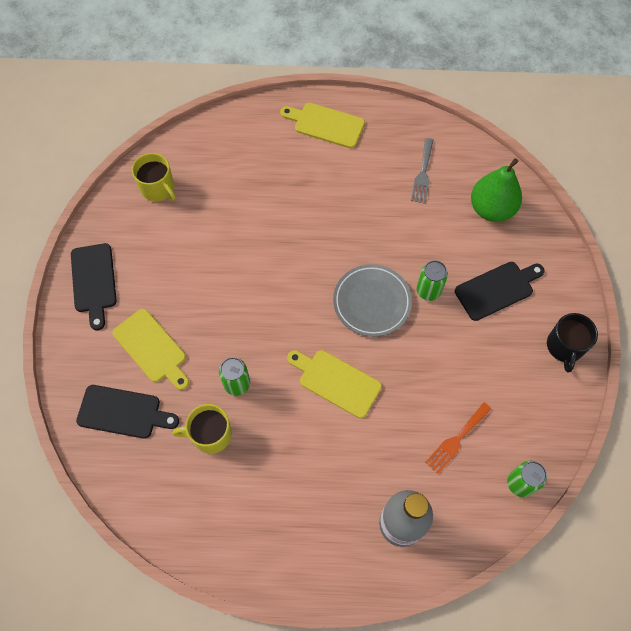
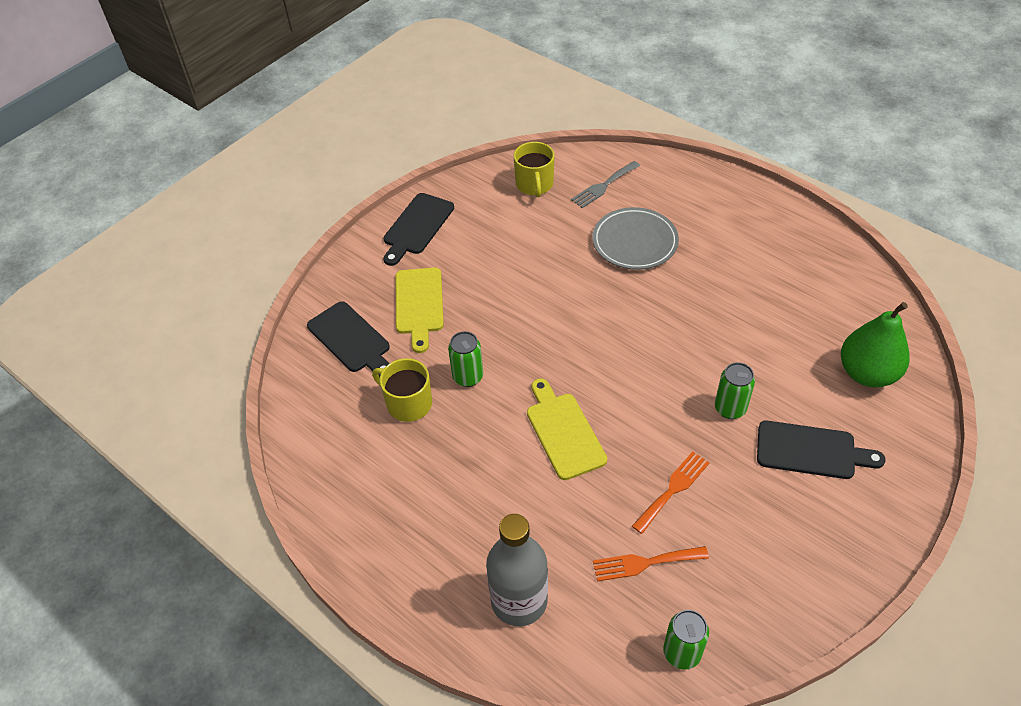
camera: 40 degrees right, 15 degrees down
yellow cutting board [280,103,365,148] -> none
grey plate [333,264,412,337] -> grey plate moved to [592,207,679,270]
grey fork [411,138,434,204] -> grey fork moved to [571,161,640,208]
black mug [547,313,598,373] -> none
none -> orange fork [632,451,710,534]

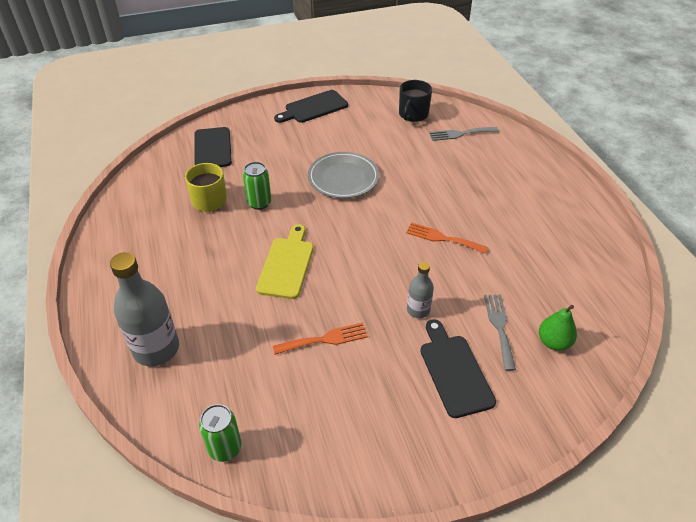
camera: 30 degrees right, 5 degrees down
yellow cutting board [396,267,444,353] -> none
yellow mug [514,142,555,197] -> black mug [399,80,432,122]
grey plate [592,207,679,270] -> grey plate moved to [308,152,379,198]
orange fork [593,546,709,582] -> orange fork moved to [406,222,488,254]
green can [715,362,755,419] -> grey bottle [407,262,434,318]
black cutting board [757,421,886,479] -> black cutting board turned 150 degrees counterclockwise [420,319,496,418]
green pear [841,302,910,387] -> green pear [539,305,577,351], size x0.60
none -> grey fork [484,295,516,371]

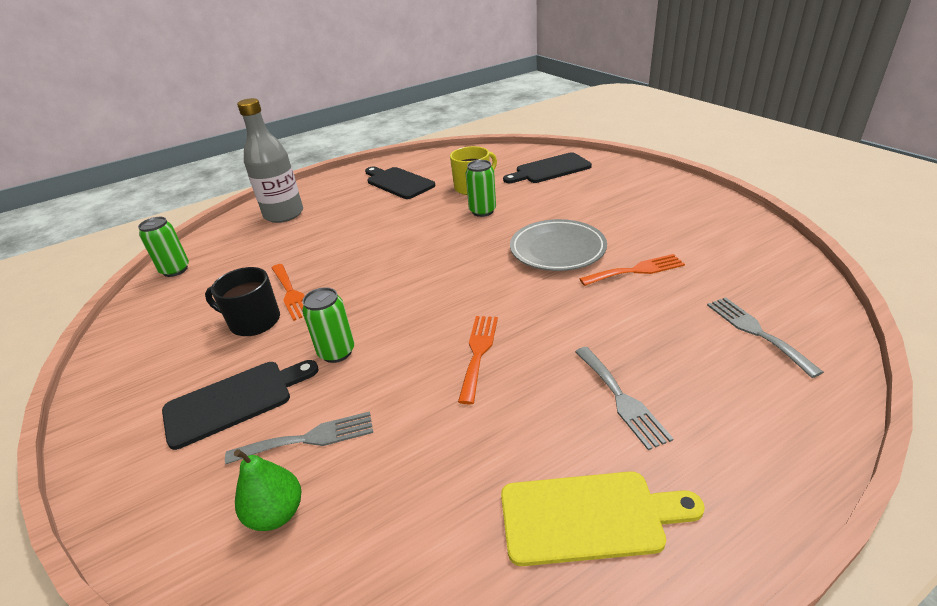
camera: 80 degrees right, 10 degrees down
yellow cutting board [256,224,314,299] -> yellow cutting board moved to [501,471,705,566]
black cutting board [274,90,348,123] -> black cutting board moved to [365,167,435,199]
black mug [399,80,432,122] -> black mug moved to [205,267,280,336]
grey bottle [407,262,434,318] -> green can [302,287,354,363]
none -> grey fork [575,347,674,450]
none -> orange fork [579,254,685,286]

